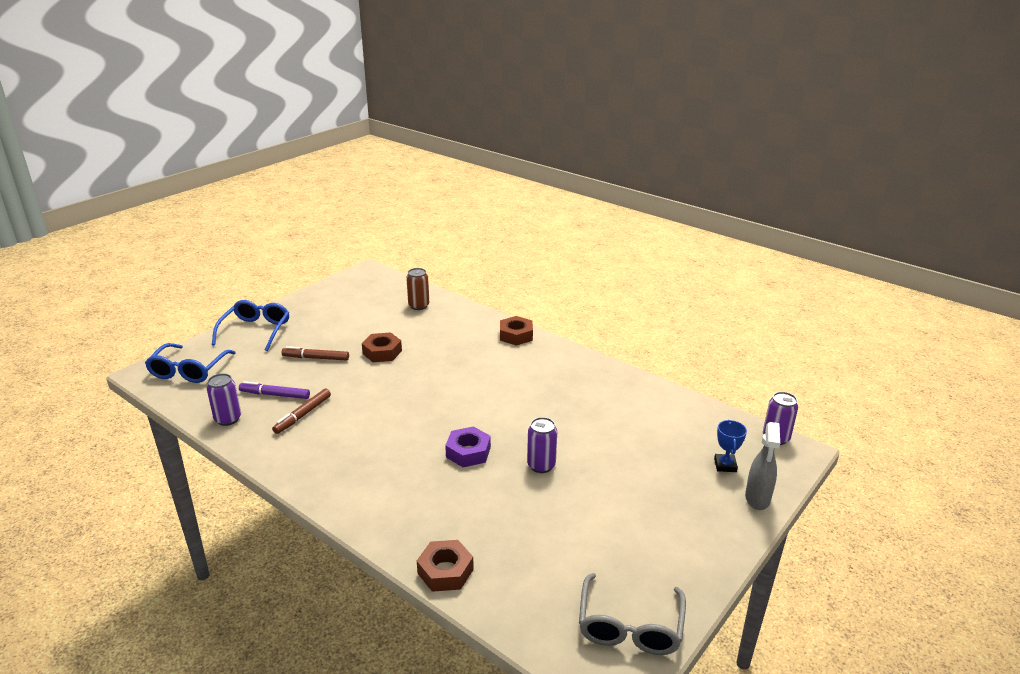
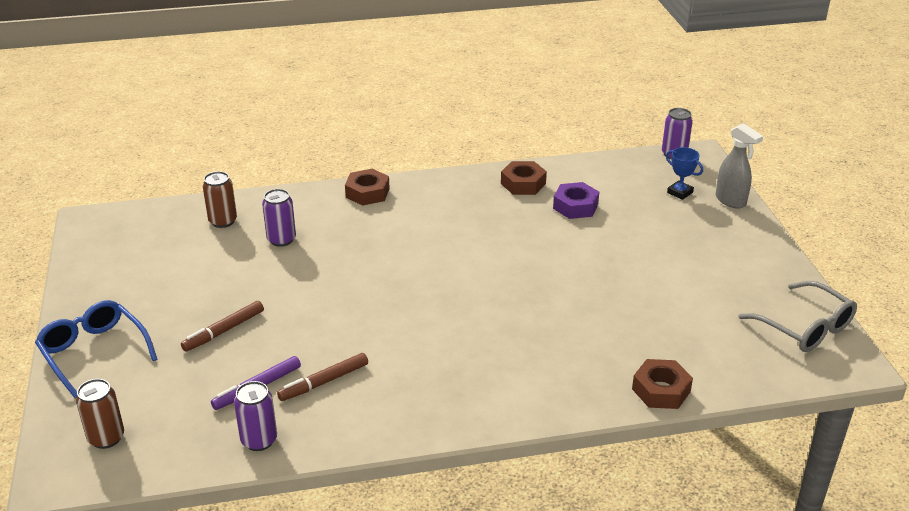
camera: 50 degrees left, 5 degrees up
blue glasses [145,343,236,383] -> brown can [76,379,124,449]
brown marker [272,389,331,434] -> brown marker turned 75 degrees clockwise [277,353,368,401]
brown nut [362,332,402,362] -> brown nut moved to [501,161,547,195]
purple nut [445,426,491,467] -> purple nut moved to [553,182,599,219]
purple can [527,417,557,473] -> purple can moved to [262,189,296,247]

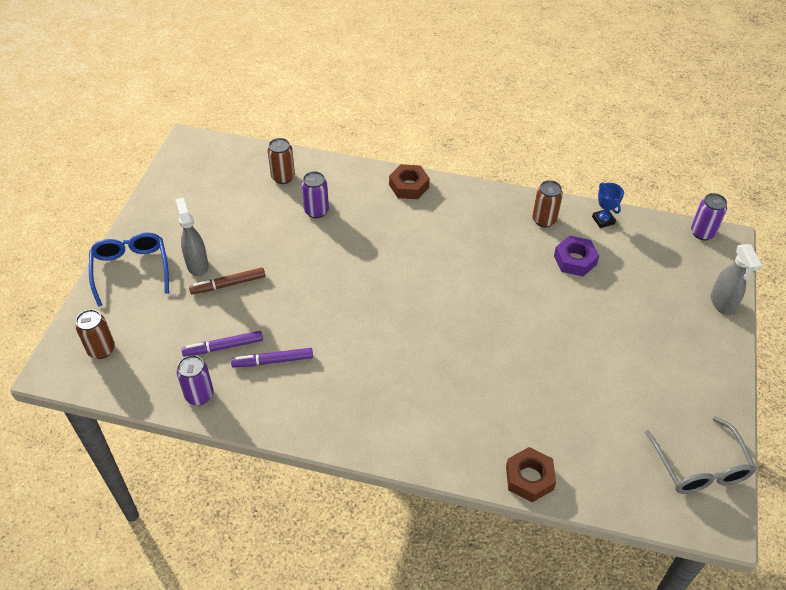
camera: 25 degrees right, 15 degrees up
brown marker [277,353,368,401] -> purple marker [231,348,313,367]
brown nut [501,161,547,195] -> brown can [532,180,563,227]
blue trophy [666,147,703,200] -> blue trophy moved to [592,182,624,228]
none -> grey spray bottle [175,197,209,276]

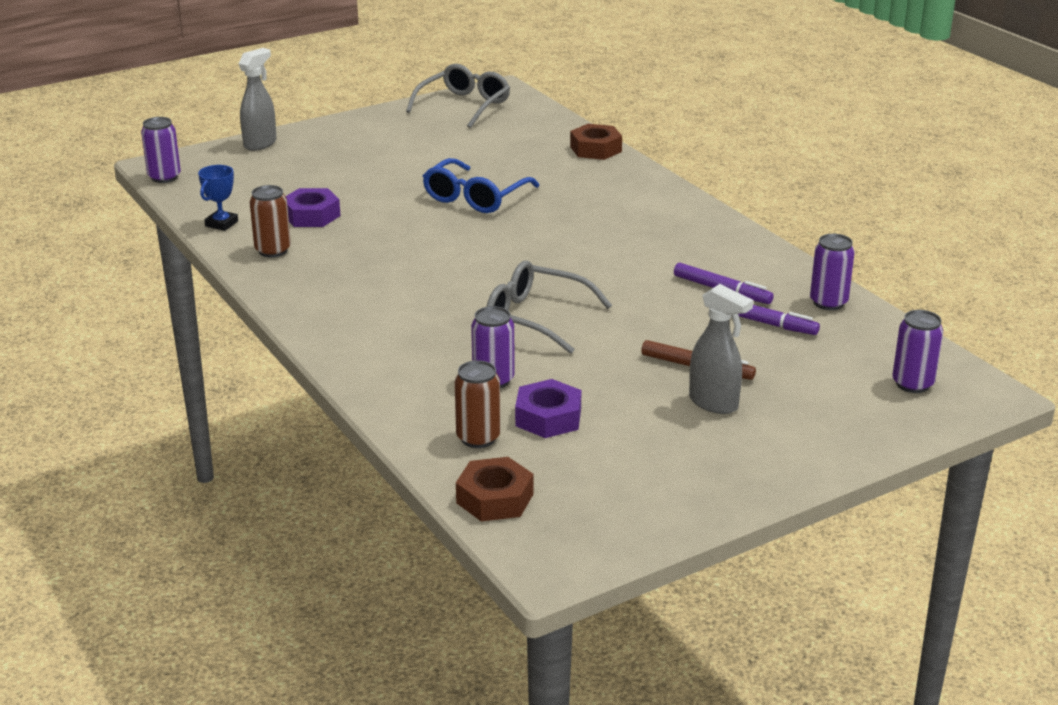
camera: 135 degrees left, 20 degrees down
brown can [75,309,115,359] -> purple can [892,310,943,393]
blue glasses [89,232,169,307] -> blue glasses moved to [423,158,539,213]
grey spray bottle [175,197,209,276] -> grey spray bottle turned 75 degrees counterclockwise [689,284,753,414]
brown nut [389,164,430,199] -> brown nut moved to [456,457,533,521]
none -> grey glasses [486,260,612,354]
none -> purple nut [515,379,582,438]

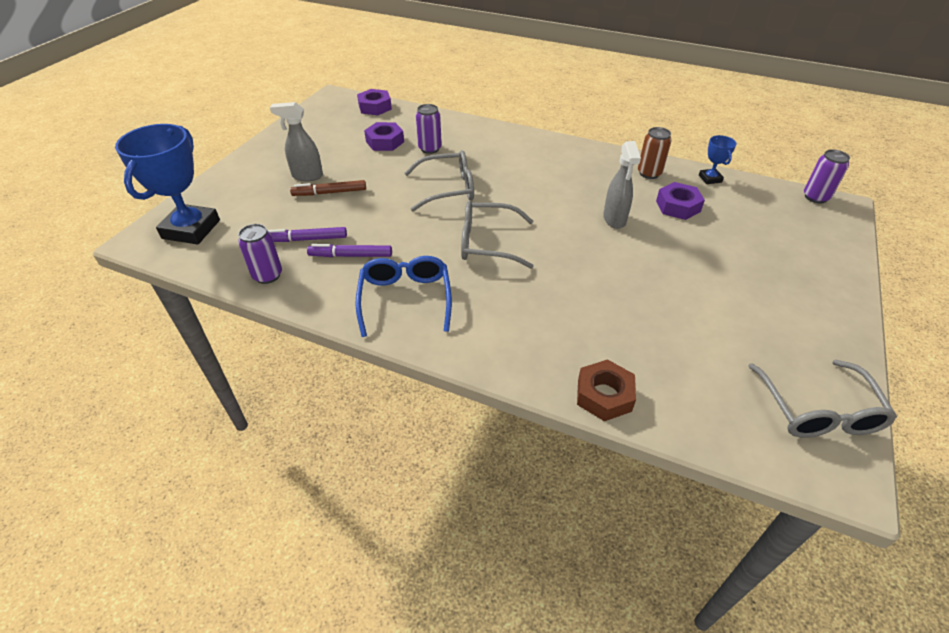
camera: 145 degrees right, 15 degrees up
grey spray bottle [238,48,277,151] -> grey spray bottle moved to [603,141,641,229]
blue glasses [423,158,539,213] -> blue glasses moved to [355,256,452,337]
brown can [455,360,501,448] -> none
brown nut [456,457,533,521] -> purple nut [357,89,392,115]
purple can [892,310,943,393] -> blue trophy [115,124,220,244]
none -> grey glasses [461,201,534,269]

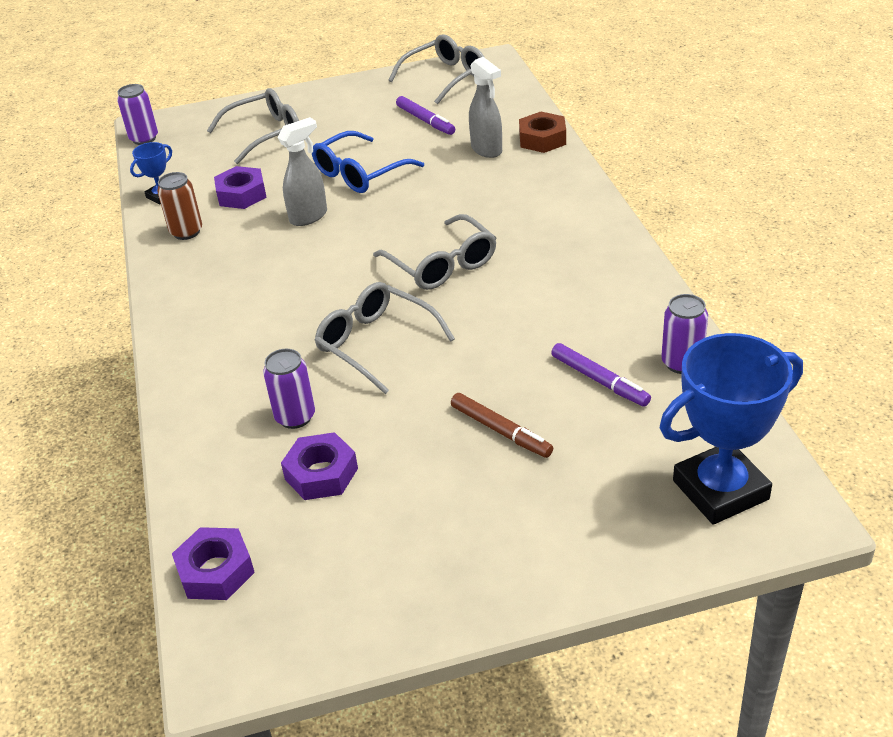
camera: 125 degrees left, 5 degrees down
grey spray bottle [270,102,323,181] -> grey spray bottle moved to [469,57,502,158]
purple marker [307,244,392,257] -> purple marker moved to [396,96,455,135]
blue glasses [355,256,452,337] -> blue glasses moved to [312,131,424,193]
none -> grey glasses [207,88,299,164]

